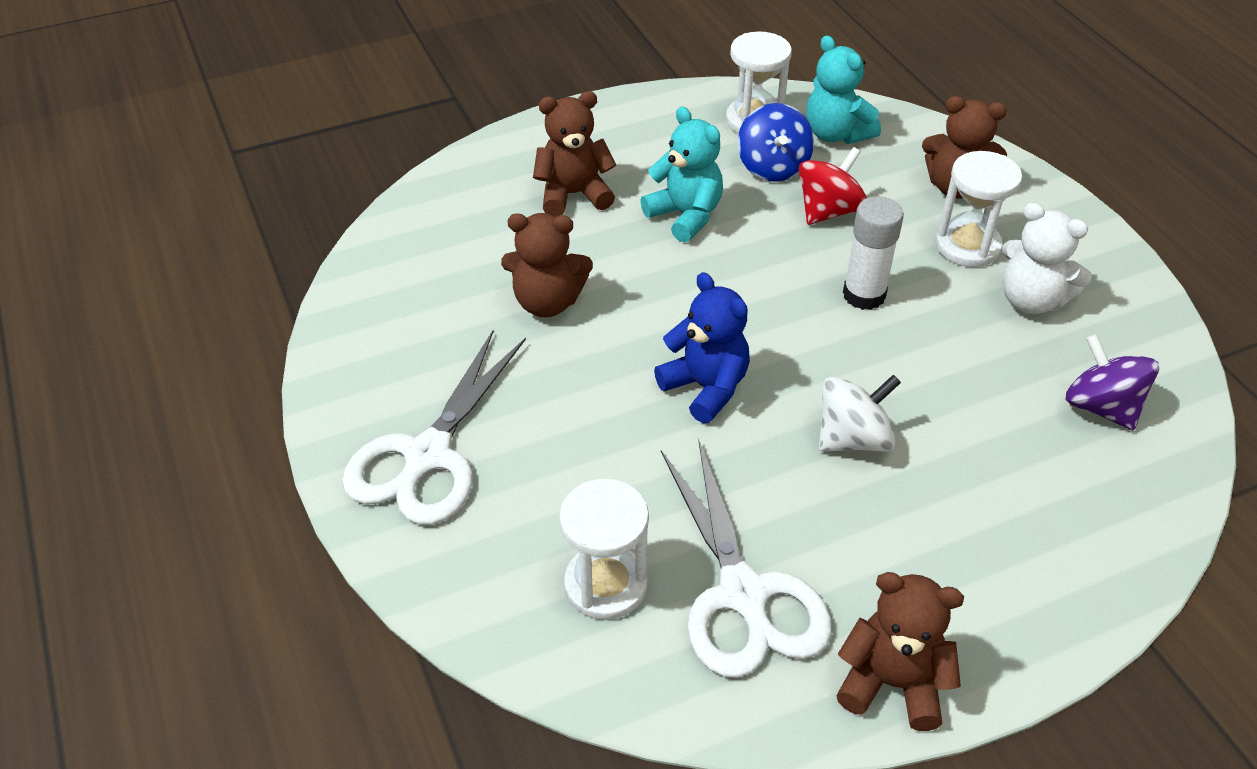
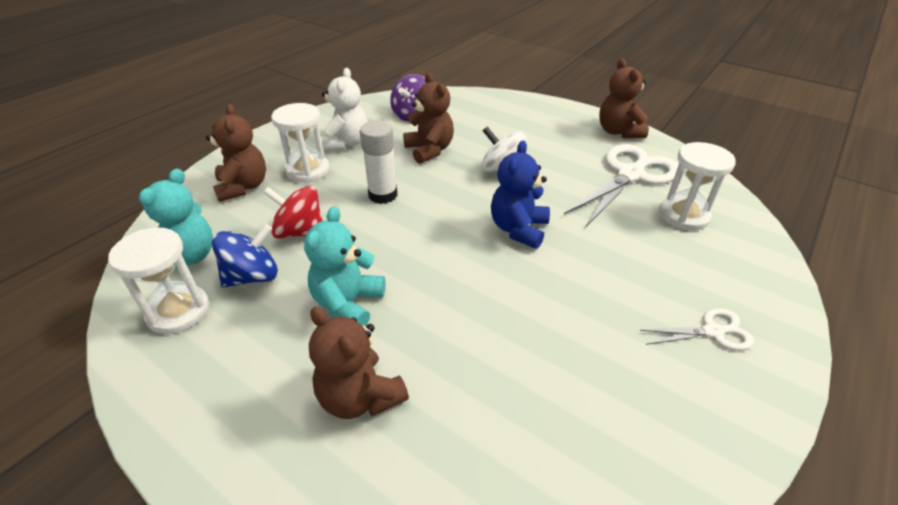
camera: 120 degrees left, 5 degrees down
white scissors [342,331,526,525] -> white scissors [640,308,754,350], size x0.51
brown teddy bear [501,213,593,317] -> brown teddy bear moved to [403,73,454,164]

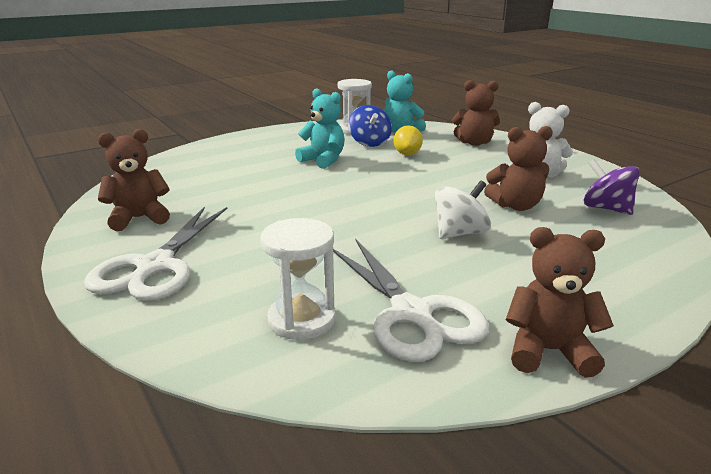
camera: 110 degrees right, 15 degrees down
red spinning top [263,186,322,239] -> yellow lemon [393,125,423,155]
white hourglass [271,103,330,183] -> none
brown teddy bear [309,307,409,419] -> brown teddy bear moved to [98,129,170,231]
white glue stick [360,121,398,204] -> none
blue teddy bear [491,141,550,249] -> none
white scissors [640,308,754,350] -> white scissors [84,206,227,301], size x1.98

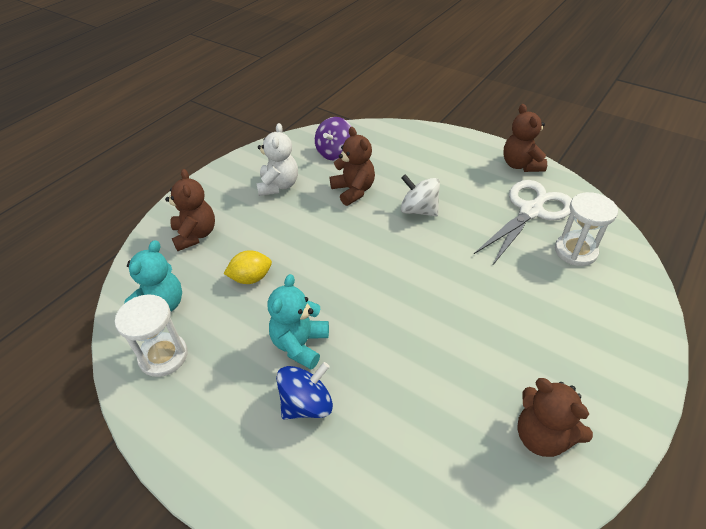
camera: 110 degrees left, 20 degrees up
white scissors [84,206,227,301] -> none
blue spinning top [348,105,392,147] -> blue spinning top moved to [276,362,333,419]

